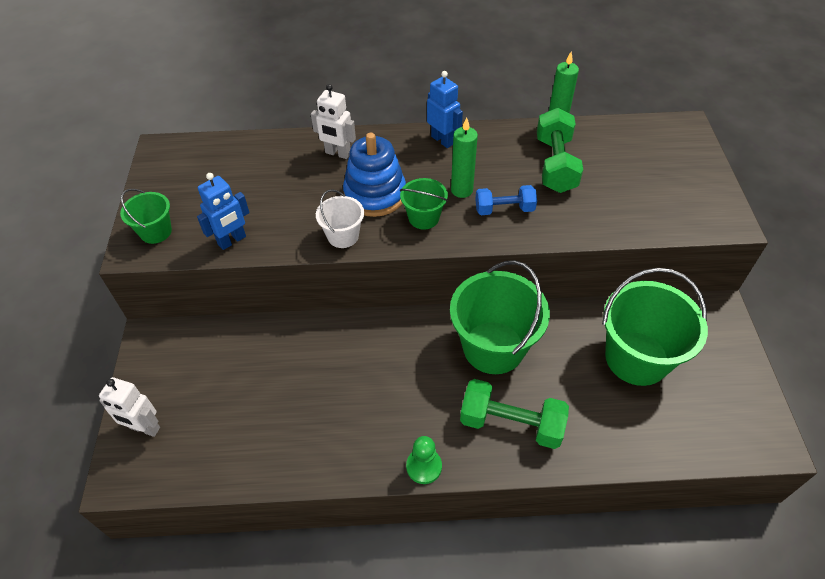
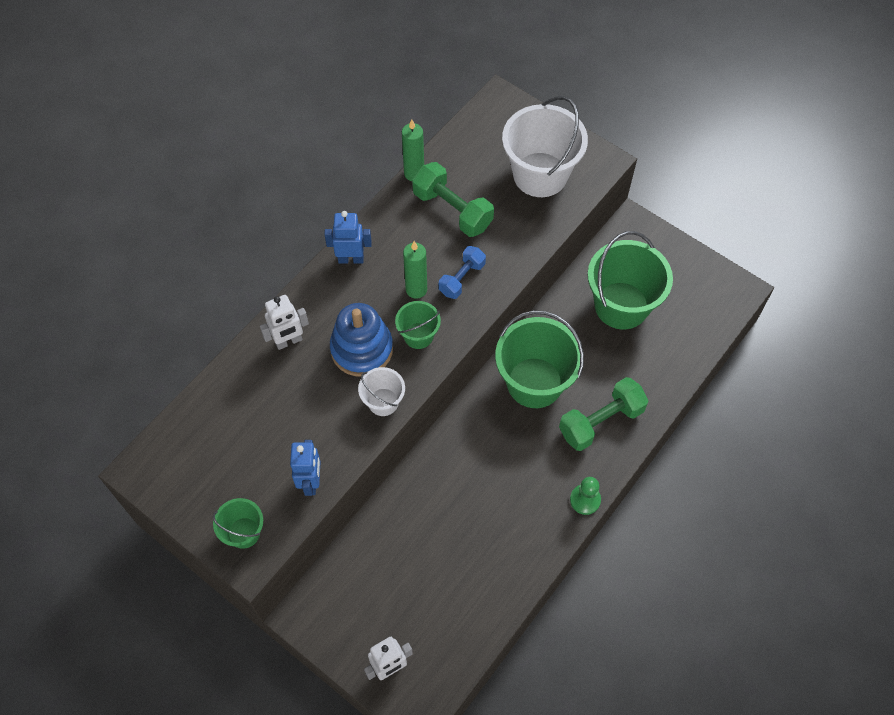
camera: 50 degrees left, 10 degrees up
none -> white bucket [502,96,588,197]

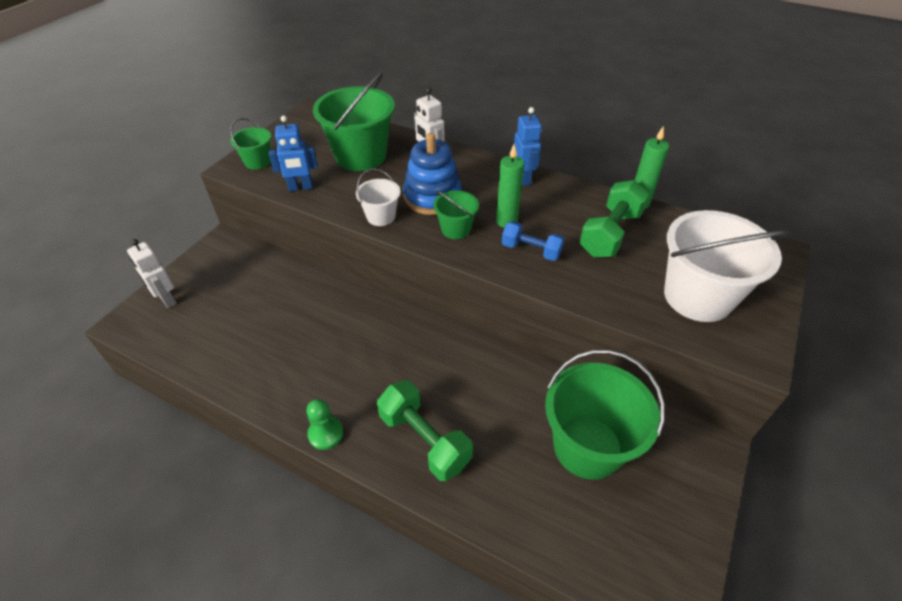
camera: 80 degrees right, 15 degrees down
green bucket [495,310,584,408] -> green bucket moved to [313,72,395,171]

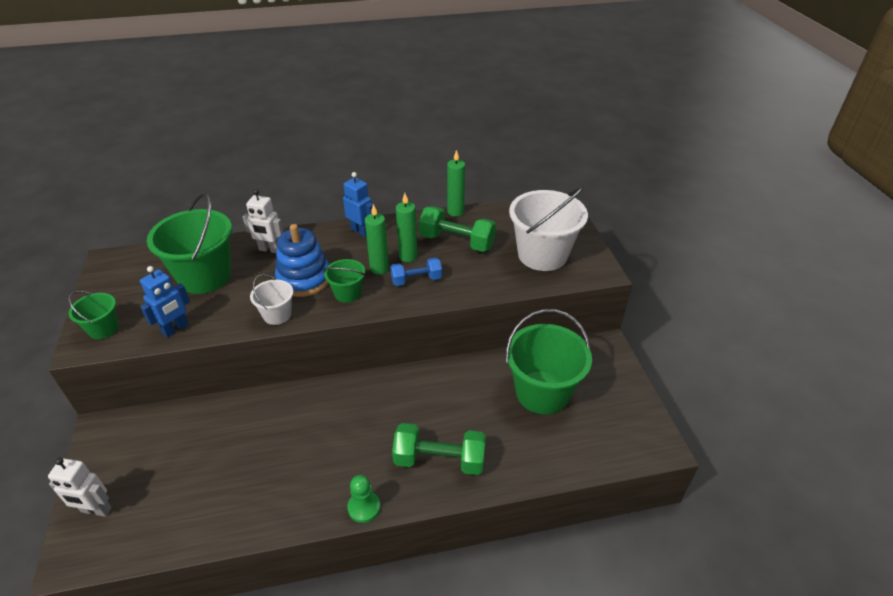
camera: 40 degrees left, 5 degrees down
green dumbbell [579,180,649,257] -> green dumbbell turned 60 degrees counterclockwise [419,206,496,252]
none -> green candle [396,193,418,262]

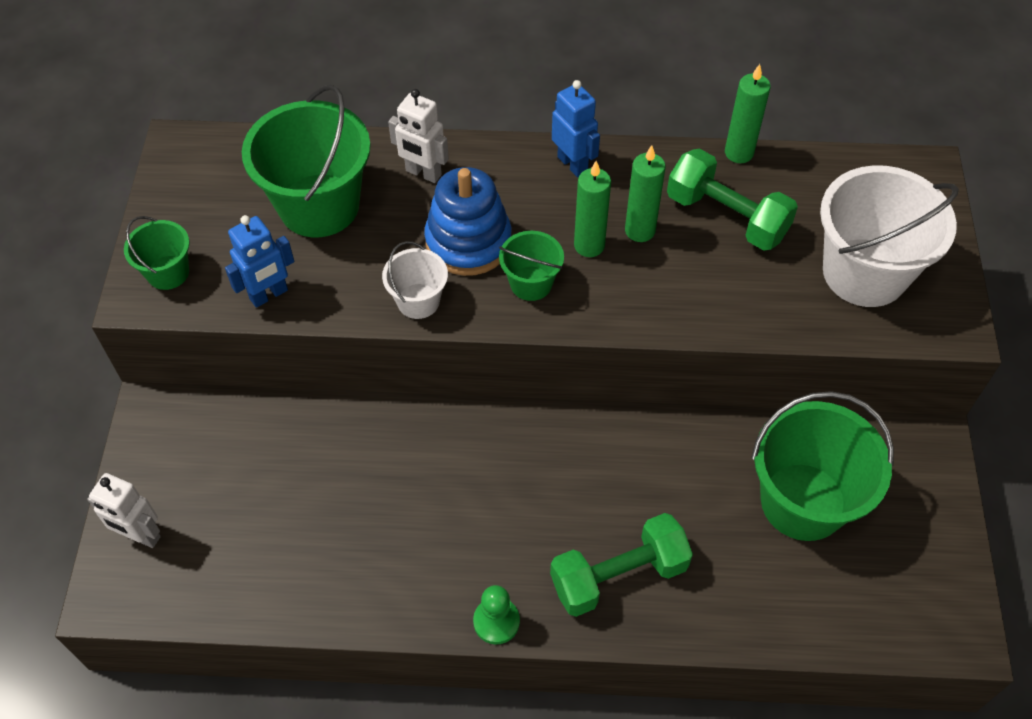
camera: 15 degrees right, 15 degrees up
blue dumbbell [390,257,442,286] -> none
green dumbbell [392,423,486,475] -> green dumbbell turned 45 degrees counterclockwise [550,513,693,617]

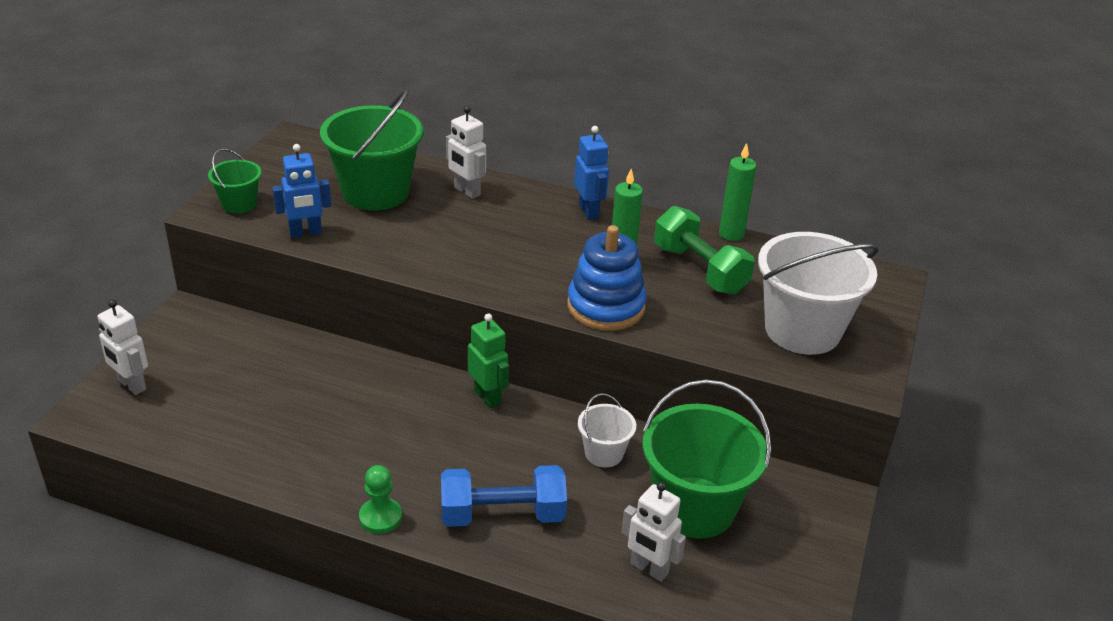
camera: 15 degrees right, 20 degrees down
white bucket [382,241,448,319] -> white bucket moved to [578,393,636,468]
blue stacking toy [424,167,511,276] -> blue stacking toy moved to [567,225,647,331]
green bucket [499,231,564,301] -> none
green dumbbell [550,513,693,617] -> blue dumbbell [441,465,567,527]
green candle [574,161,611,257] -> none
none -> green robot [468,314,509,408]
none -> white robot [621,482,686,582]

